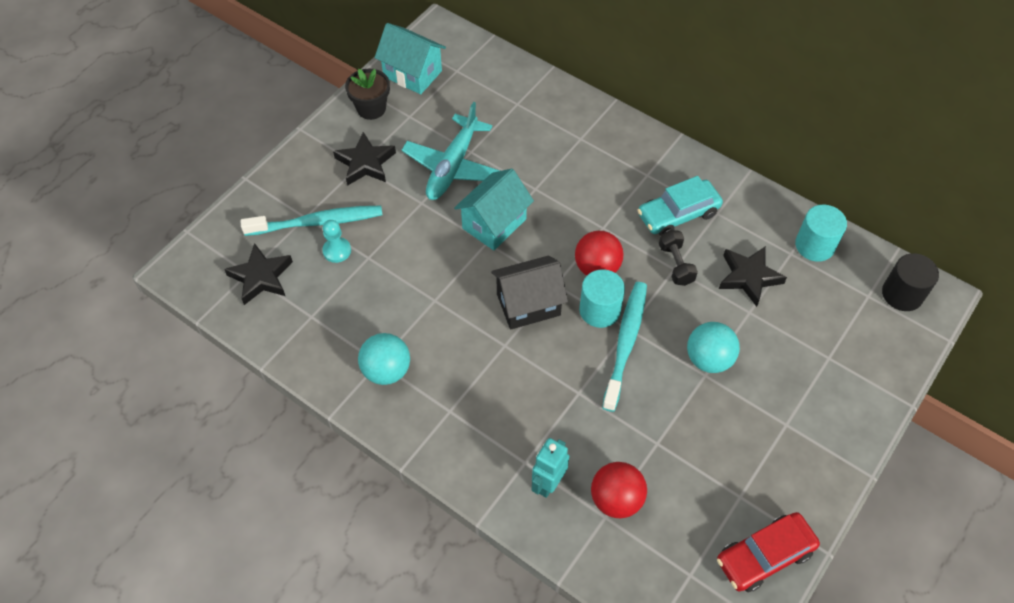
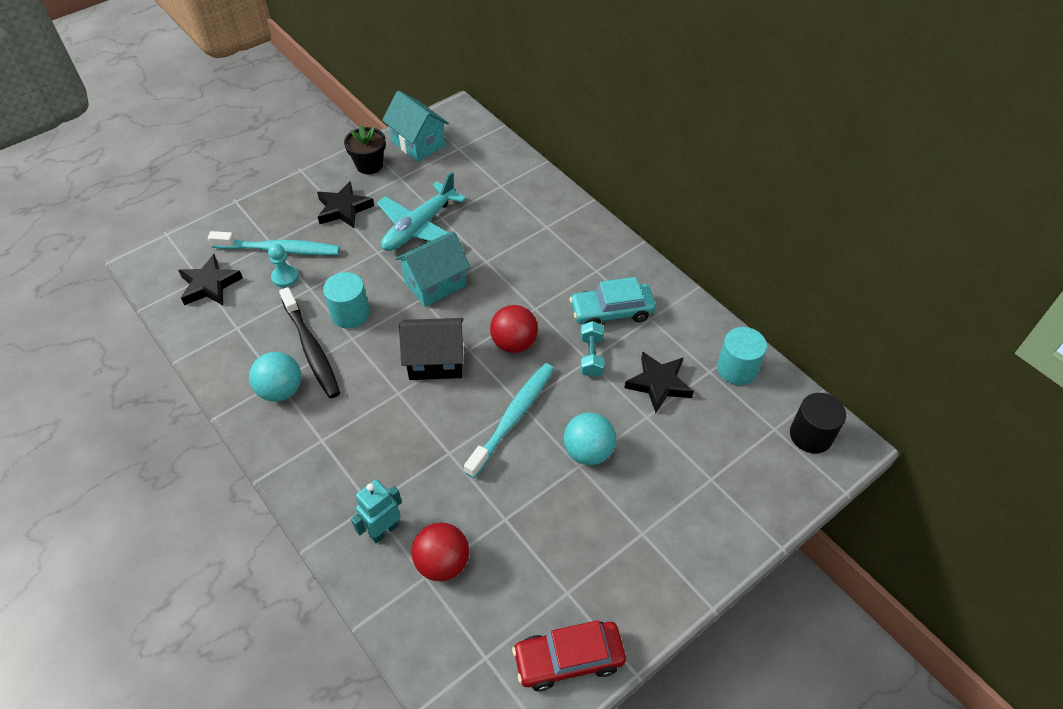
camera: 15 degrees right, 5 degrees down
turquoise cylinder [579,269,625,328] -> turquoise cylinder moved to [323,272,370,329]
black dumbbell [659,230,698,286] -> turquoise dumbbell [580,321,604,378]
none -> black toothbrush [279,287,340,398]

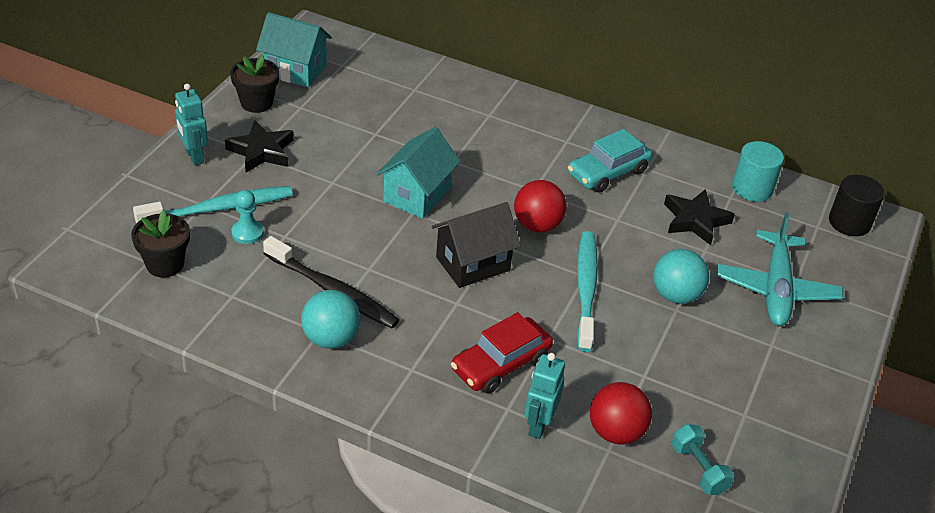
camera: 30 degrees left, 10 degrees down
black star [178,254,243,305] -> black flower pot [131,210,190,278]
turquoise cylinder [323,272,370,329] -> none
turquoise plane [377,172,466,251] -> turquoise plane moved to [716,212,843,326]
red car [512,620,626,691] -> red car moved to [451,312,553,394]
turquoise dumbbell [580,321,604,378] -> turquoise dumbbell moved to [671,424,734,495]
none -> turquoise robot [175,84,208,166]

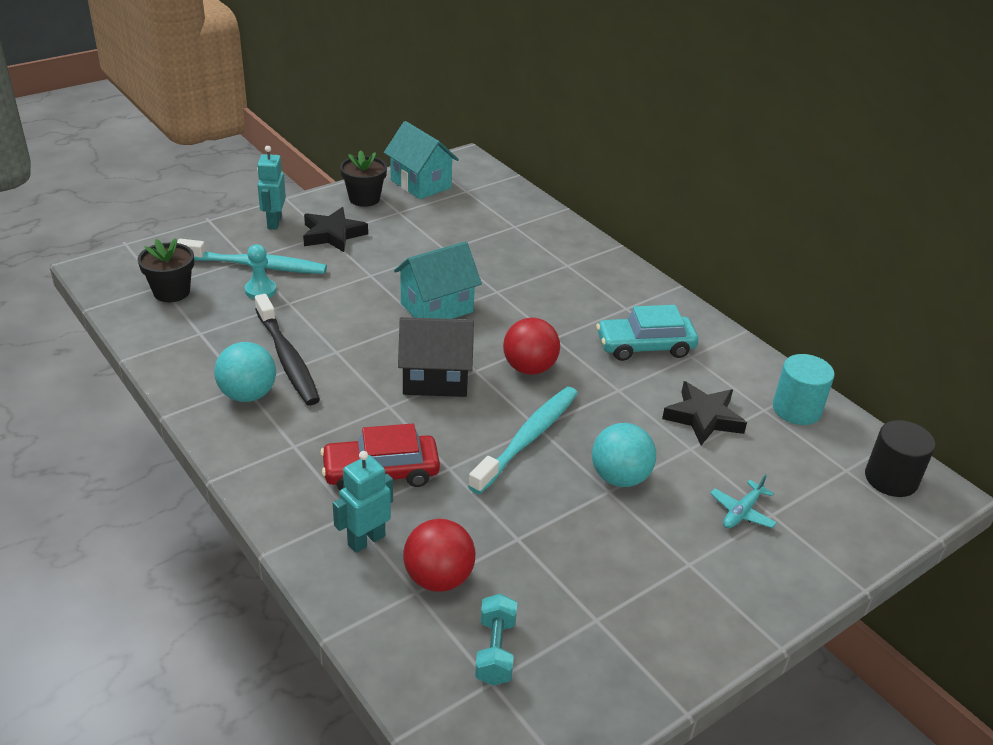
camera: 30 degrees right, 5 degrees down
turquoise plane [716,212,843,326] -> turquoise plane [710,474,777,528], size x0.47

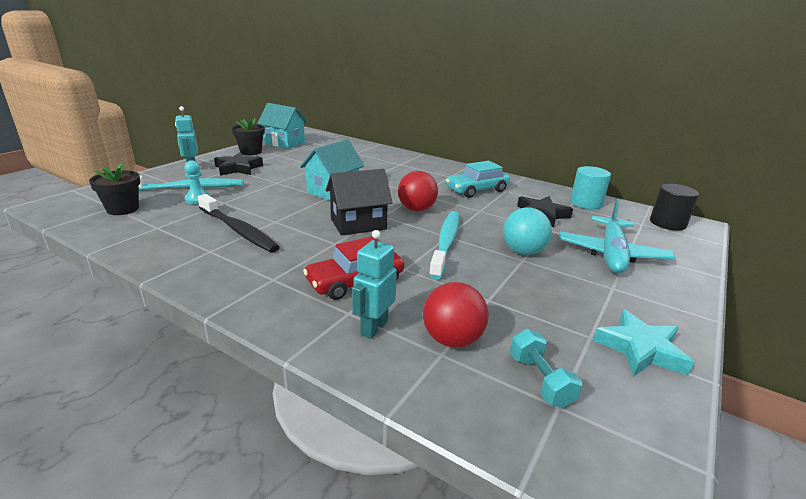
camera: 20 degrees left, 10 degrees down
turquoise ball [214,342,276,402] -> none
turquoise plane [710,474,777,528] -> turquoise plane [559,199,676,273], size x2.13
none -> turquoise star [593,309,694,377]

